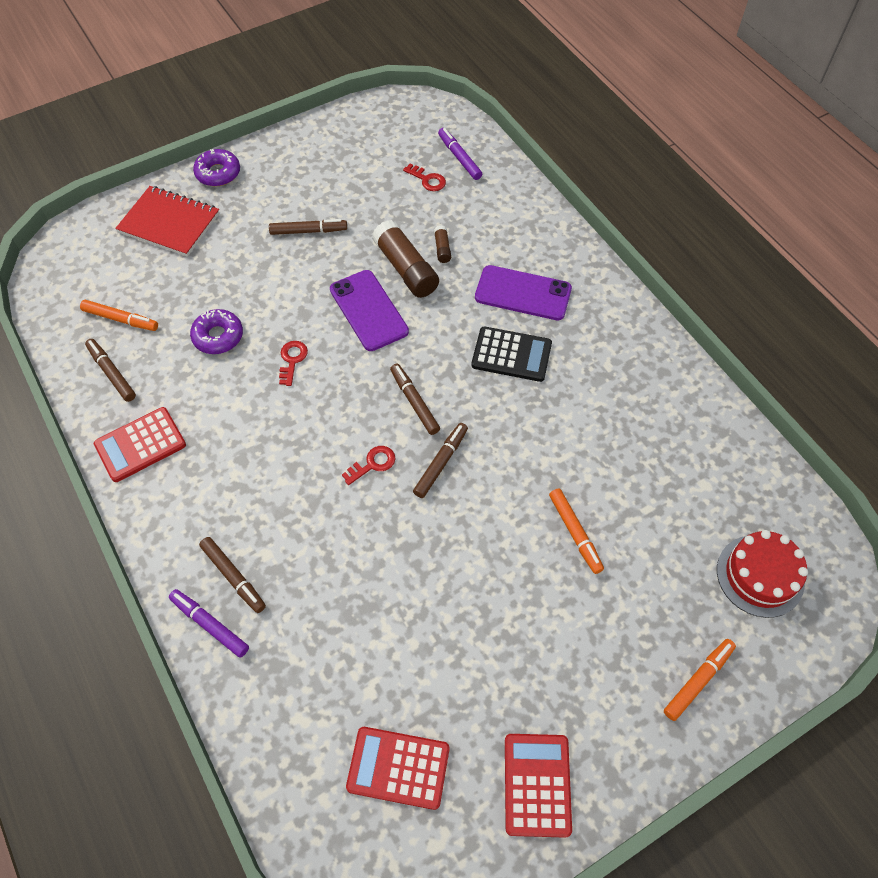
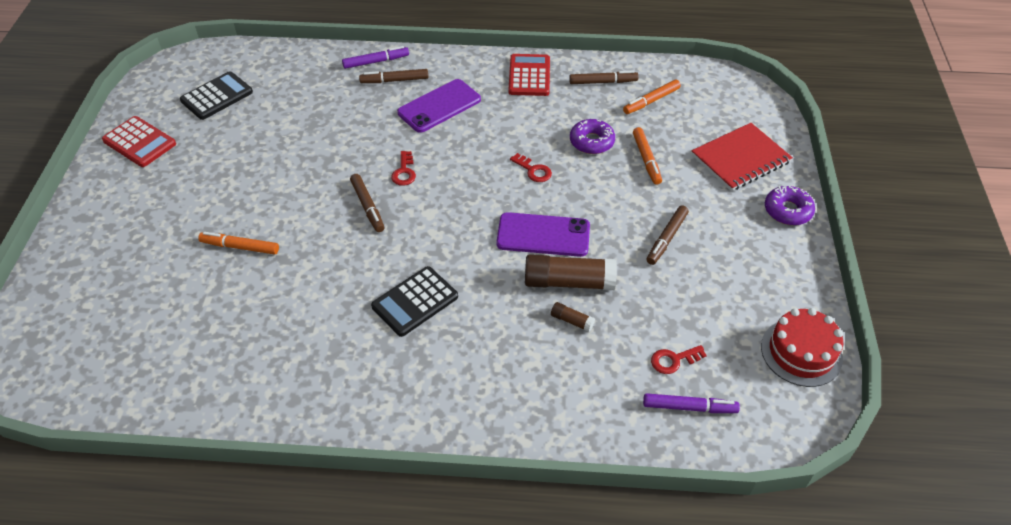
camera: 125 degrees right, 10 degrees down
red calculator [346,727,450,810] -> black calculator [180,71,253,120]
brown marker [390,364,440,435] -> none
purple phone [475,265,572,320] -> purple phone moved to [397,79,481,133]
orange marker [664,639,736,721] -> orange marker moved to [633,127,662,185]
red cake [717,530,808,618] -> red cake moved to [761,308,843,387]

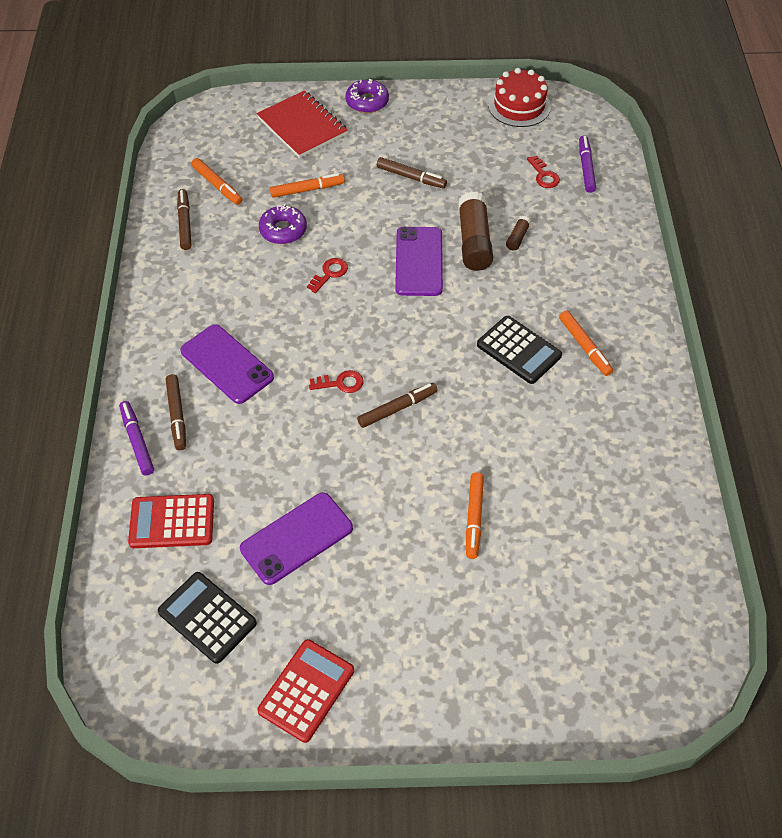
camera: 95 degrees left, 5 degrees up
red calculator [508,54,550,96] -> red calculator moved to [128,494,214,548]
none -> purple phone [240,492,353,585]
none -> orange marker [559,311,613,376]

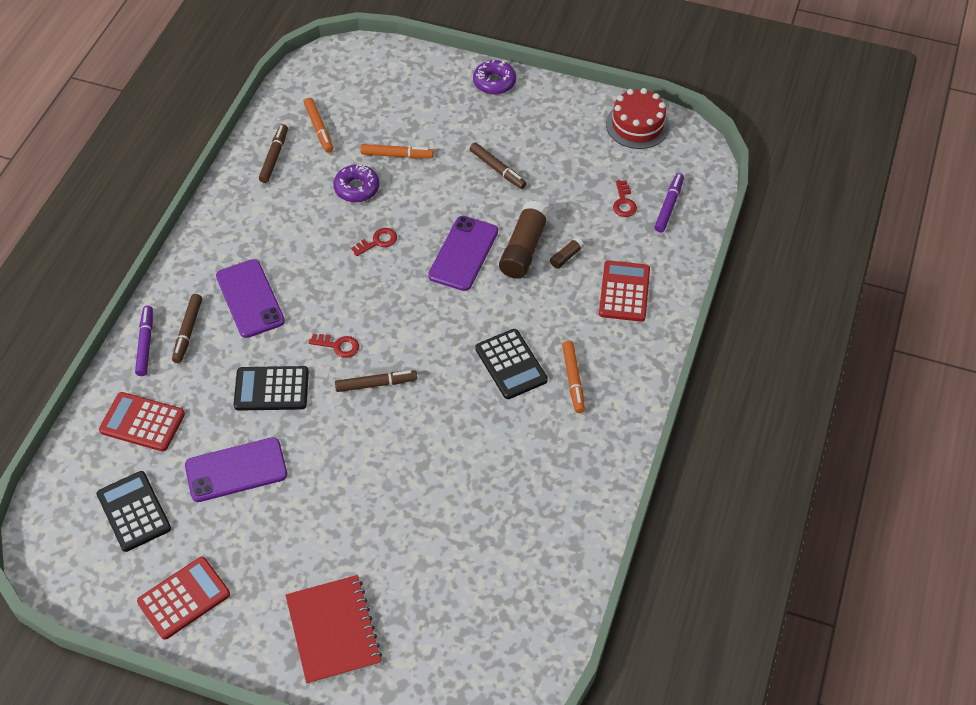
camera: 20 degrees right, 0 degrees up
red notebook [257,90,348,158] -> red notebook moved to [286,575,382,685]
orange marker [466,472,484,559] -> none
none -> black calculator [234,366,309,411]
none -> red calculator [599,260,650,322]

